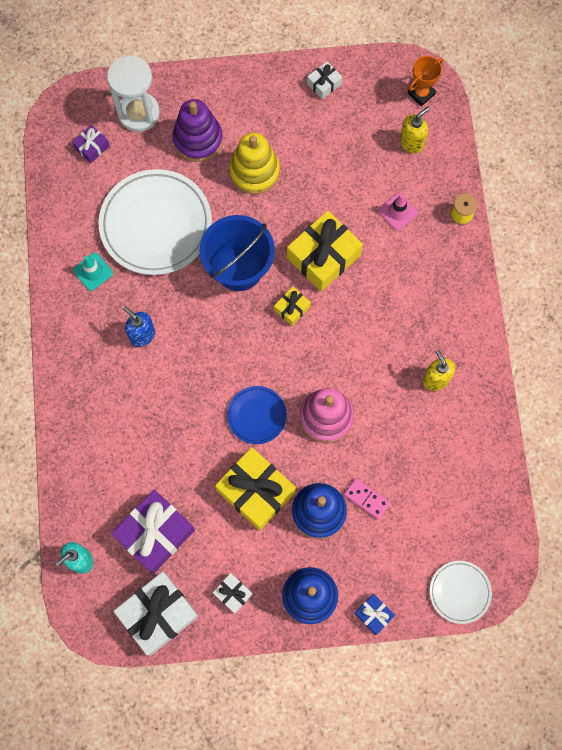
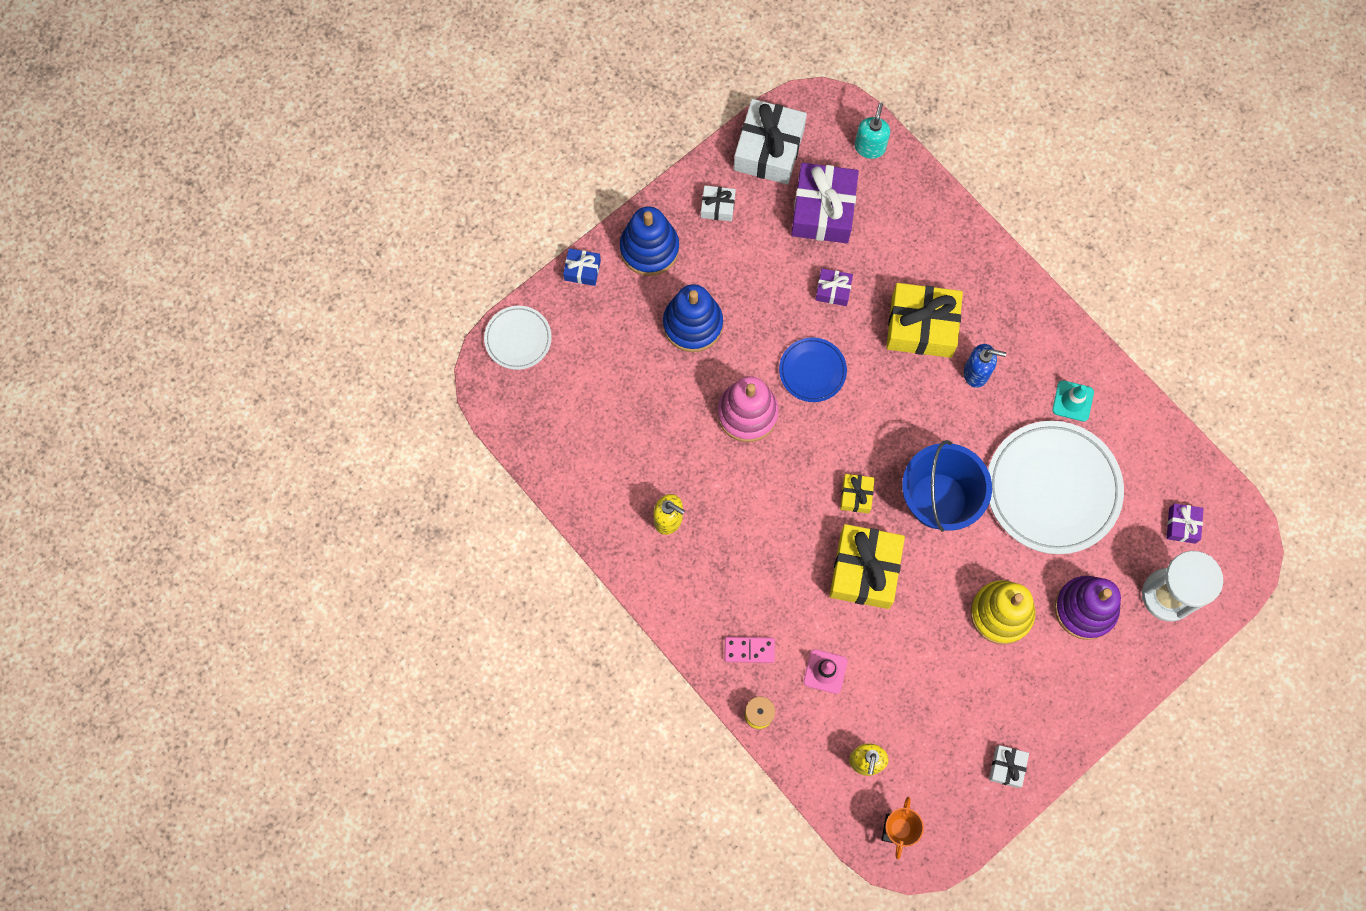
camera: 145 degrees right, 0 degrees up
yellow gift [215,447,296,531] -> yellow gift moved to [886,283,963,358]
pink domino [344,478,390,519] -> pink domino moved to [725,637,775,663]
none -> purple gift [815,269,853,306]

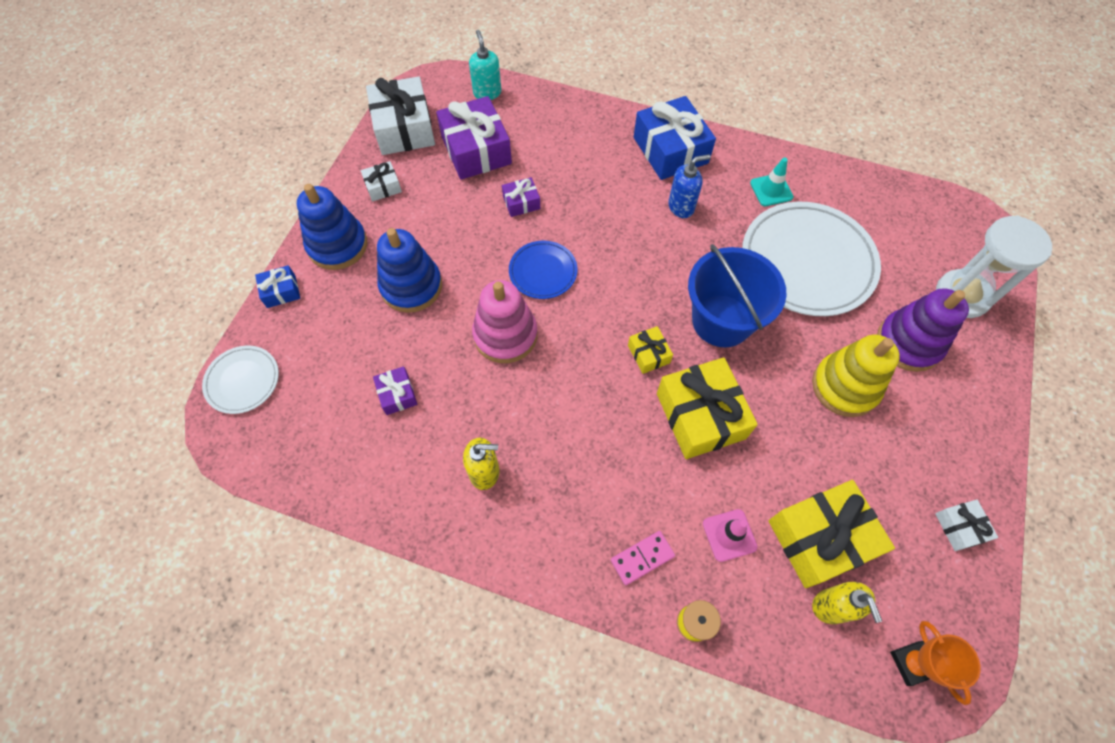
camera: 30 degrees left, 10 degrees down
yellow gift [886,283,963,358] -> yellow gift moved to [769,480,895,588]
purple gift [1167,504,1204,544] -> purple gift moved to [373,366,417,415]
none -> blue gift [634,96,716,180]

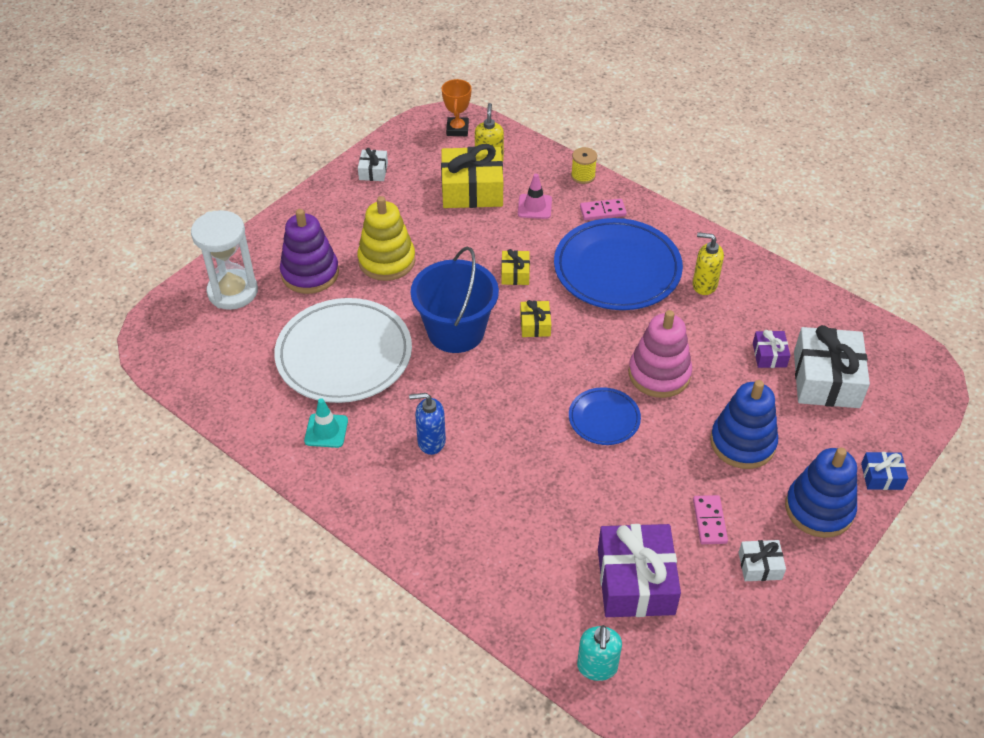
camera: 160 degrees left, 15 degrees down
white plate [202,346,279,414] -> none
white gift [366,76,435,155] -> white gift moved to [794,325,870,408]
purple gift [502,177,540,217] -> none
blue gift [634,96,716,180] -> none
yellow gift [657,357,758,459] -> yellow gift [501,249,530,285], size x0.49
none -> blue plate [554,218,683,310]
none -> pink domino [693,495,728,544]

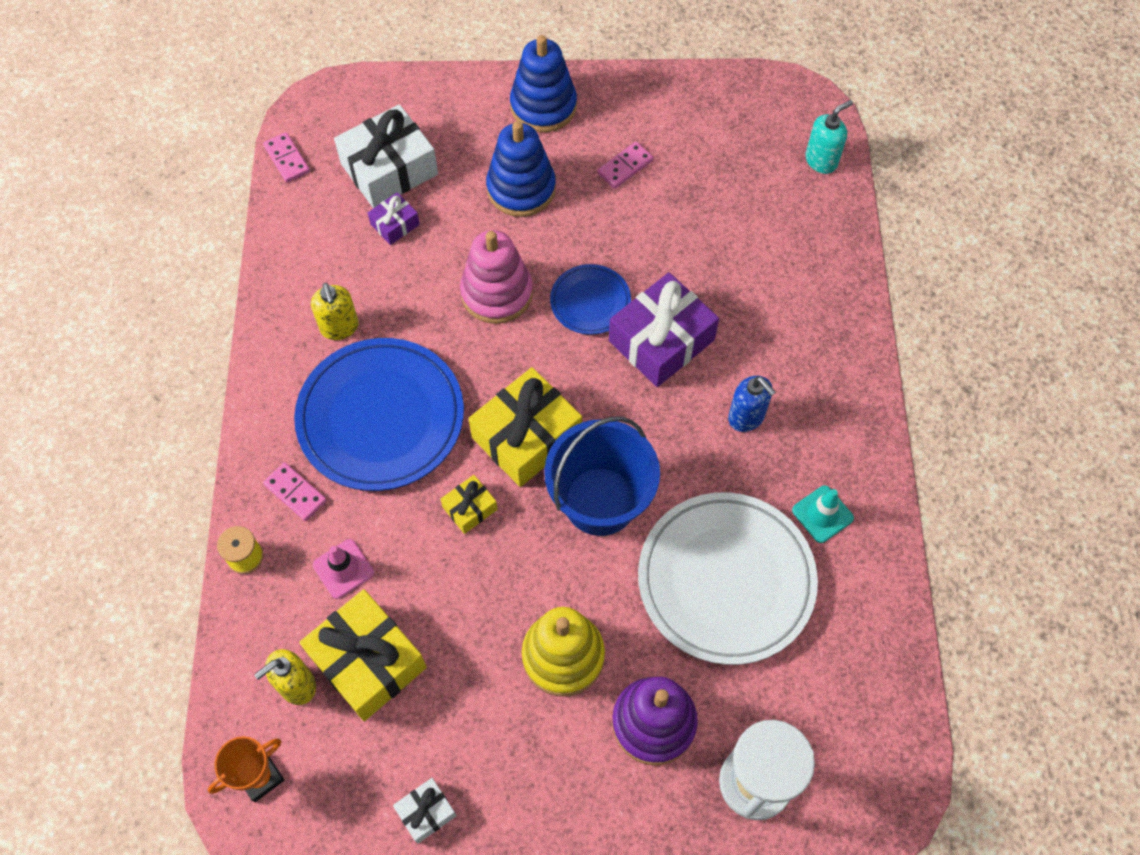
camera: 130 degrees left, 15 degrees up
yellow gift [520,300,551,337] -> yellow gift [469,367,582,487], size x2.05
purple gift [598,524,681,617] -> purple gift moved to [609,272,719,387]
white gift [738,540,786,581] -> none
blue gift [861,452,908,490] -> none
none -> pink domino [263,132,310,182]

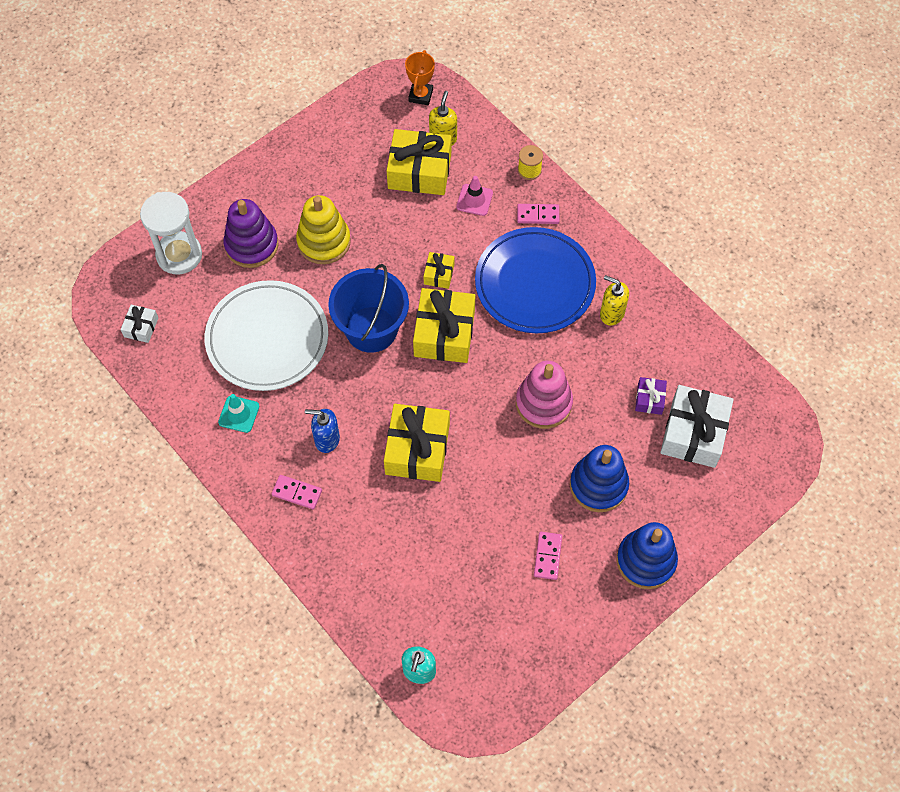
camera: 140 degrees right, 0 degrees up
pink domino [263,132,310,182] -> pink domino moved to [272,475,322,510]
white gift [393,778,457,844] -> white gift moved to [121,305,158,343]
blue plate [550,264,631,335] -> none
purple gift [609,272,719,387] -> yellow gift [384,404,450,482]

